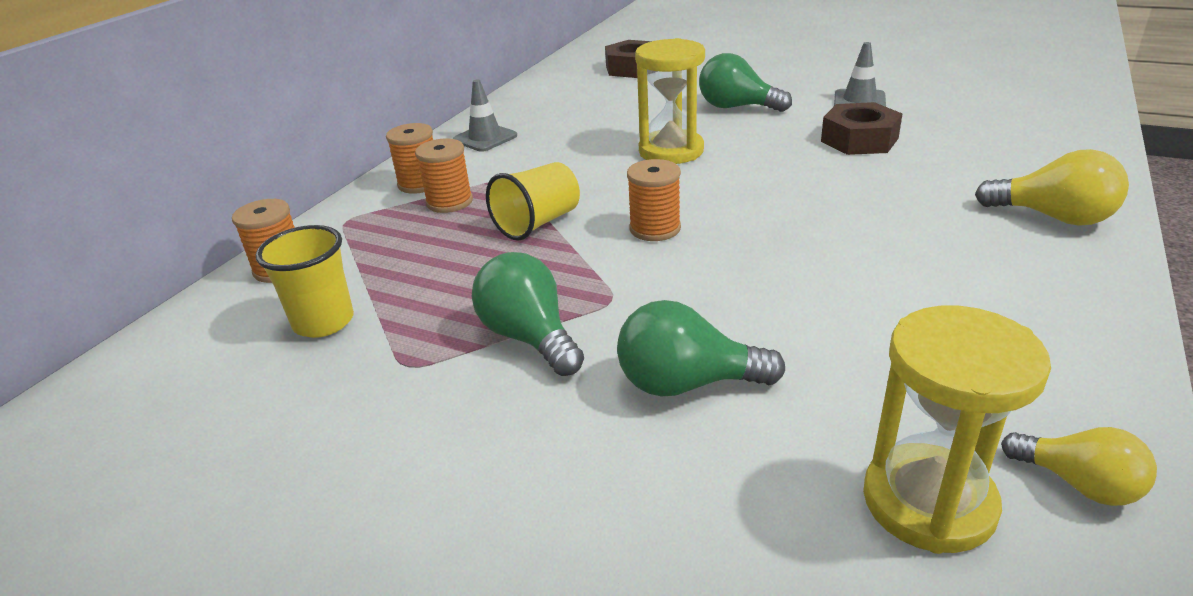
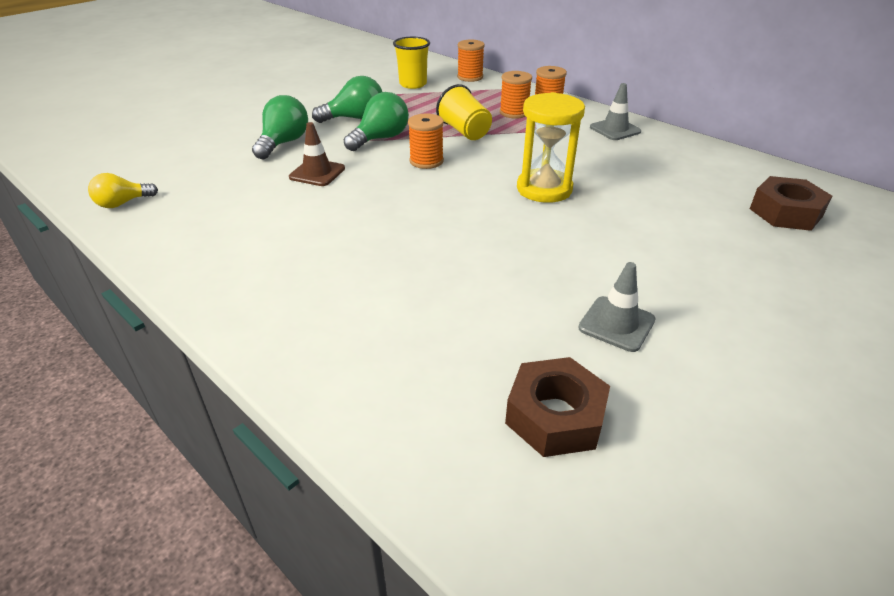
camera: 105 degrees right, 5 degrees up
green light bulb [699,53,792,112] -> green light bulb moved to [344,92,409,151]
brown nut [821,102,903,155] -> brown nut moved to [505,357,610,457]
yellow hourglass [863,306,1051,554] -> none
yellow light bulb [975,149,1129,226] -> none
none -> brown traffic cone [289,122,345,186]

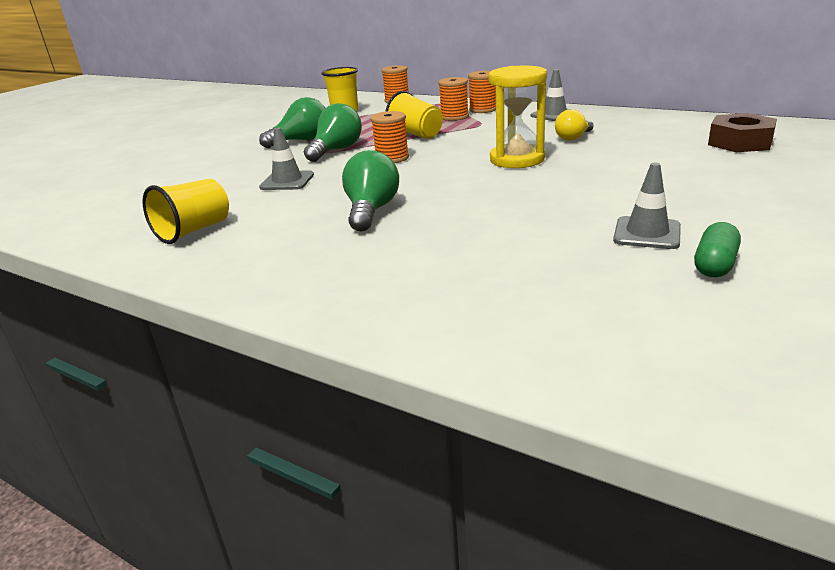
camera: 10 degrees left, 10 degrees down
yellow light bulb [88,173,158,208] -> yellow light bulb moved to [555,109,594,141]
green light bulb [252,95,308,159] -> green light bulb moved to [342,150,399,231]
brown traffic cone [289,122,345,186] -> grey traffic cone [259,128,314,190]
brown nut [505,357,610,457] -> none
none -> yellow cup [142,179,229,244]
none -> green capsule [694,222,741,277]

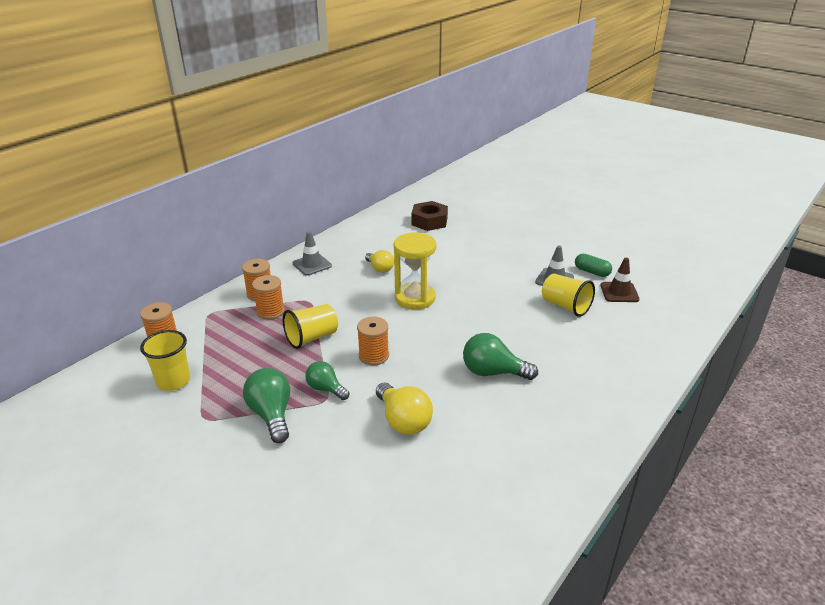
camera: 85 degrees left, 5 degrees up
yellow cup [142,179,229,244] -> yellow cup moved to [542,274,595,317]
grey traffic cone [259,128,314,190] -> yellow light bulb [376,382,433,435]
green light bulb [304,103,362,162] -> green light bulb [305,361,349,400], size x0.66
none -> brown traffic cone [600,258,640,302]

